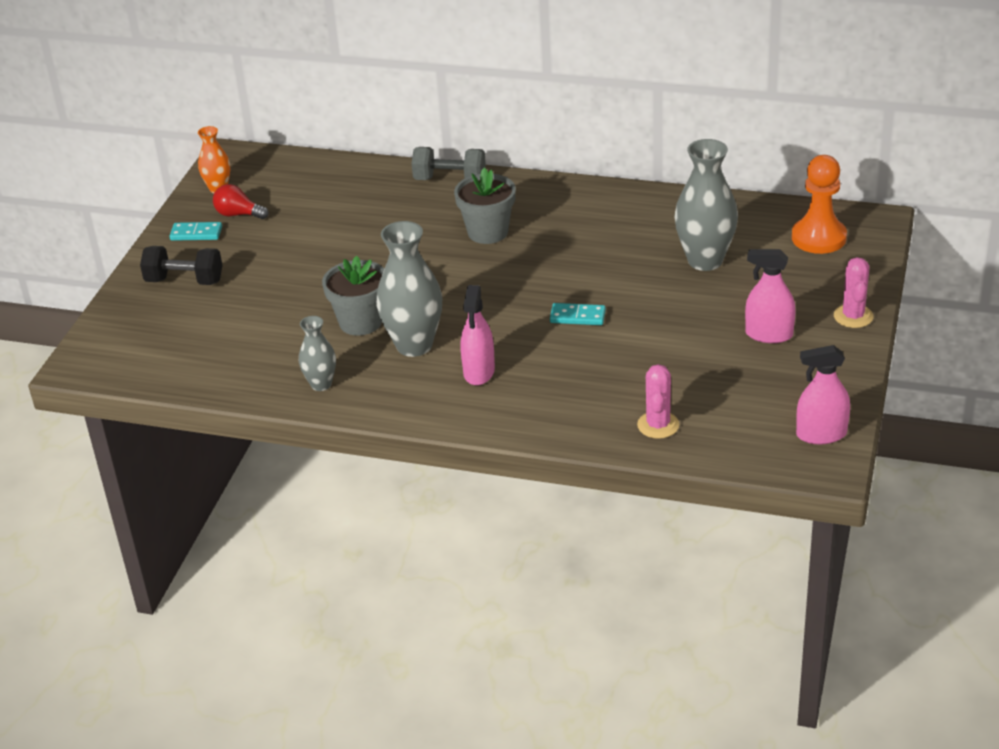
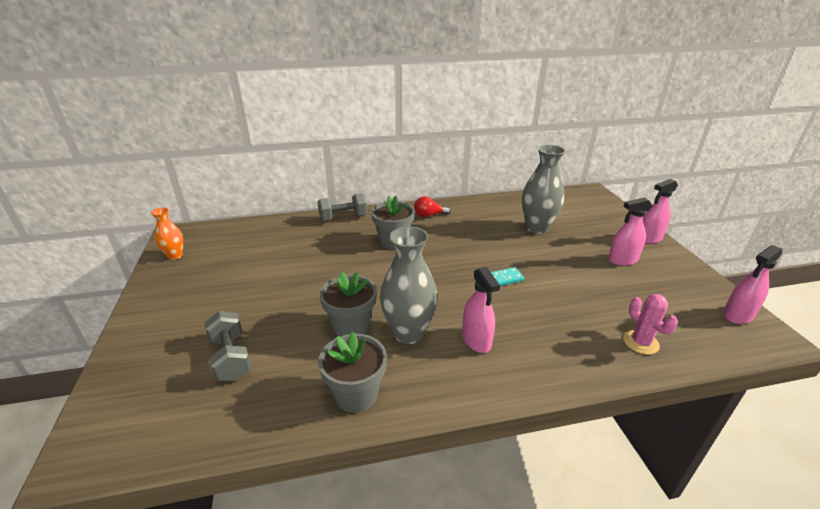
camera: 30 degrees left, 5 degrees down
black dumbbell [140,246,223,285] -> none
turquoise domino [169,222,222,241] -> none
red light bulb [213,184,269,219] -> red light bulb moved to [414,196,451,217]
grey vase [299,316,336,391] -> grey flower pot [318,332,387,413]
orange pawn [792,155,847,254] -> none
pink cactus [834,257,874,328] -> pink spray bottle [643,179,678,244]
none -> grey dumbbell [204,311,252,381]

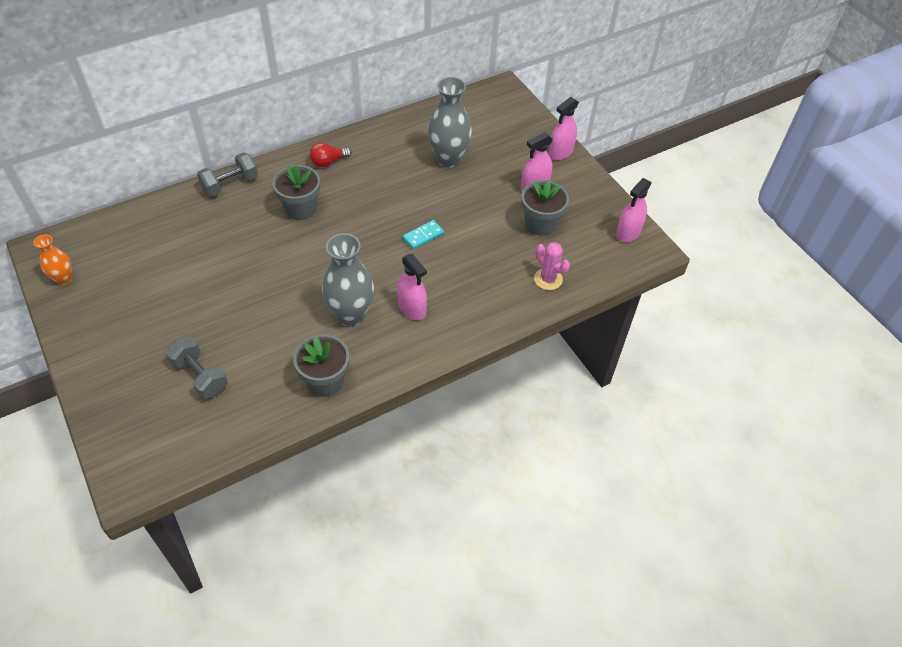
camera: 20 degrees left, 20 degrees up
grey flower pot [319,272,377,337] -> grey flower pot moved to [521,179,569,236]

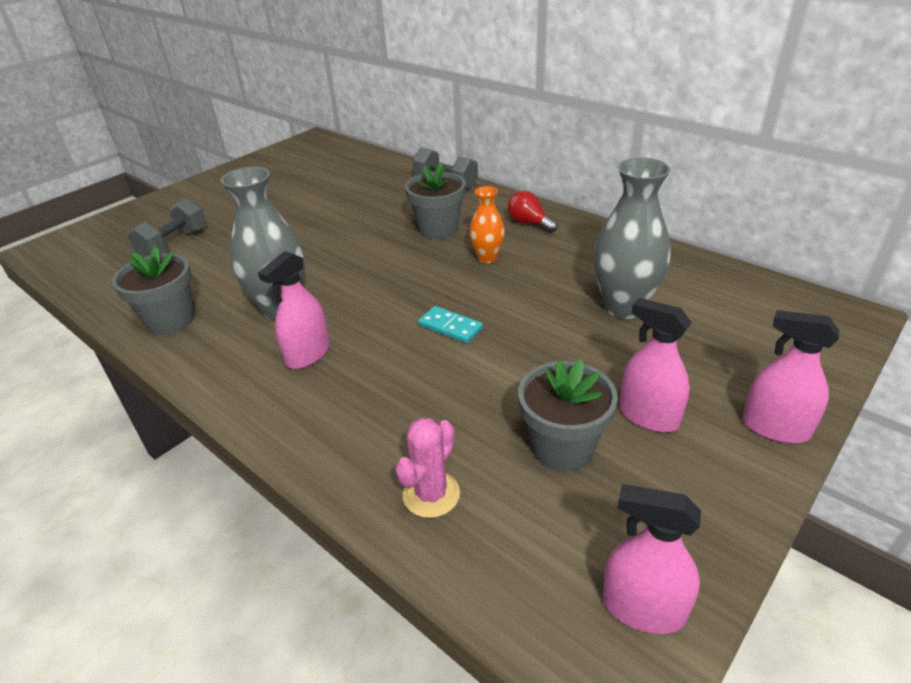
camera: 75 degrees right, 15 degrees down
orange vase [34,234,72,285] -> orange vase moved to [469,186,505,263]

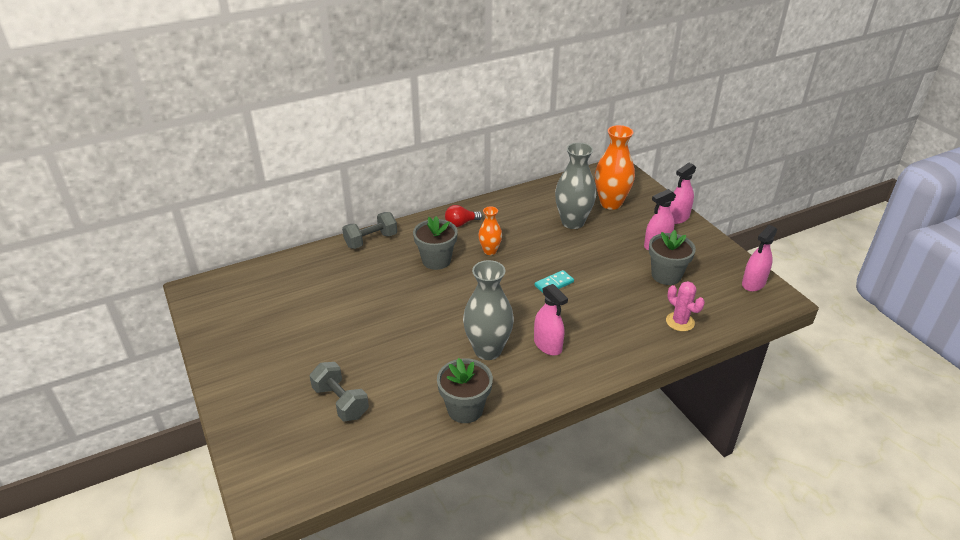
camera: 70 degrees left, 0 degrees up
none -> orange vase [595,125,635,210]

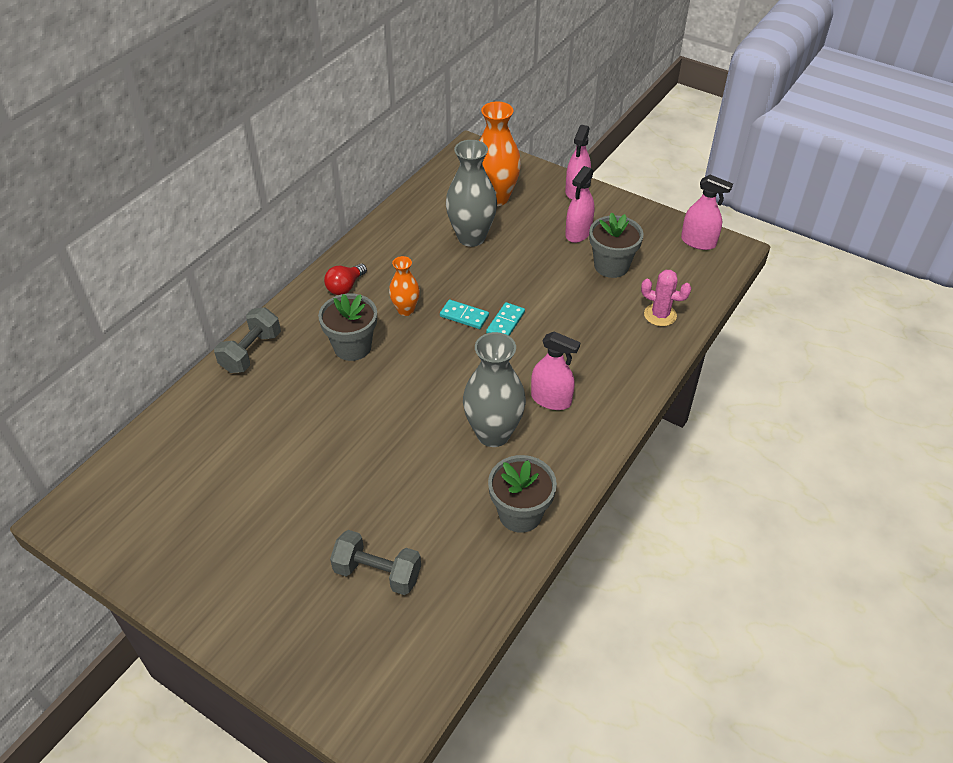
camera: 30 degrees left, 10 degrees up
pink spray bottle [742,225,777,292] -> pink spray bottle turned 75 degrees counterclockwise [681,175,733,250]
none -> turquoise domino [440,299,489,329]

